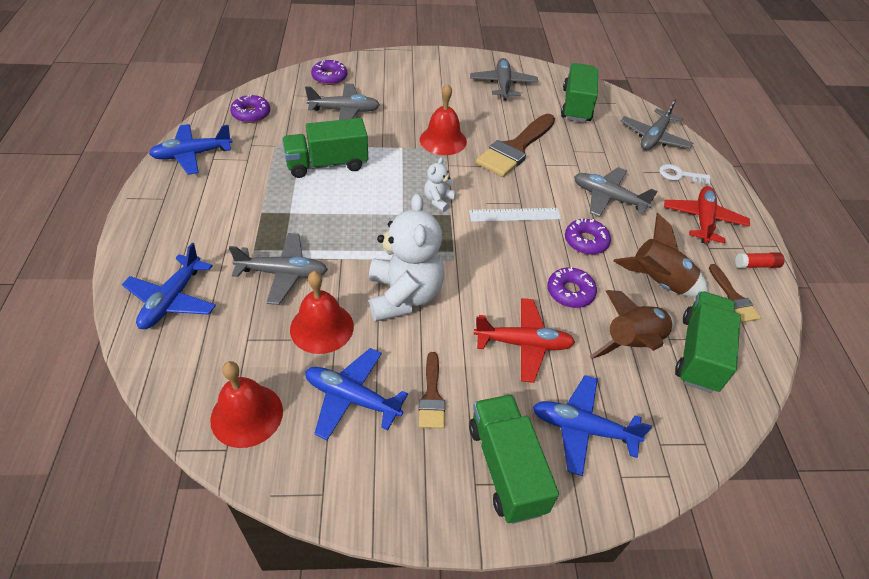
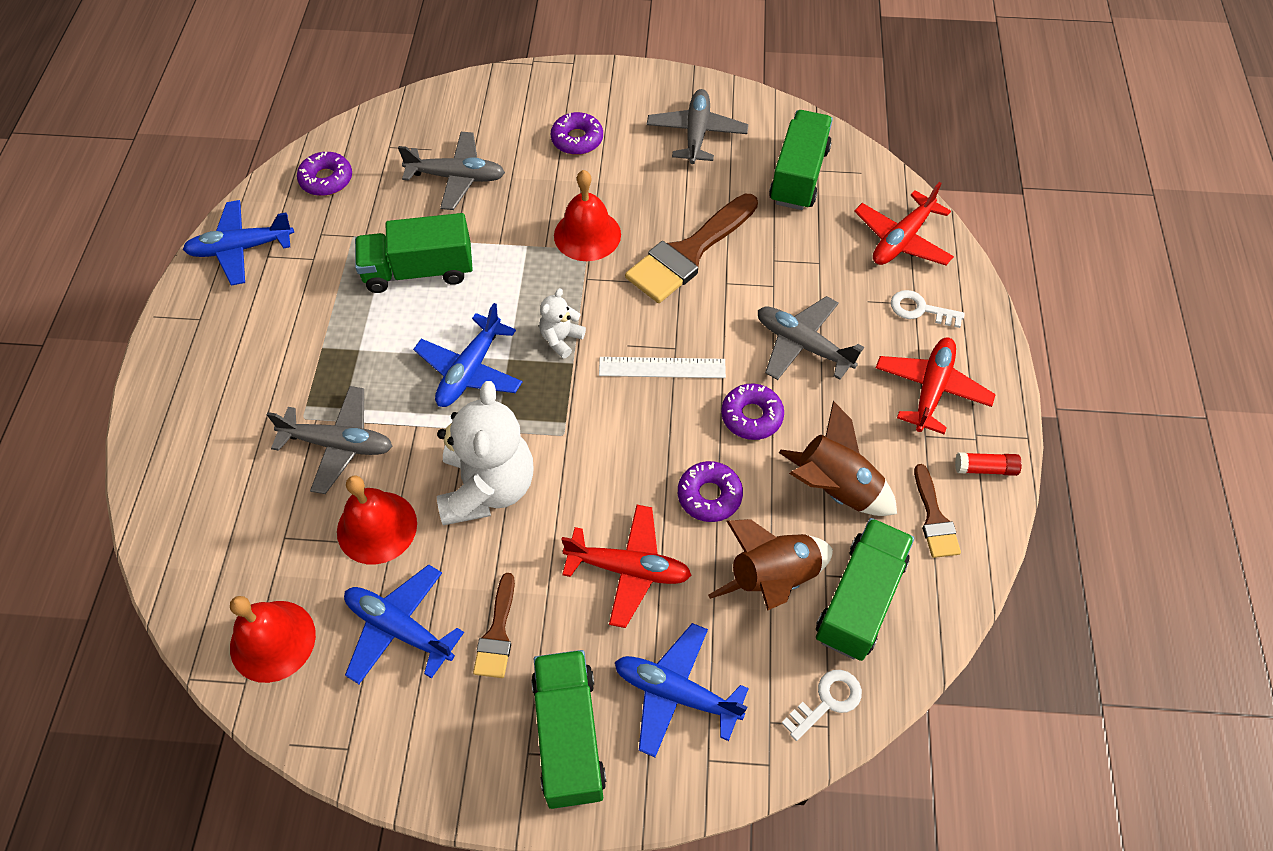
camera: 10 degrees right, 10 degrees up
blue plane [122,243,216,329] -> blue plane moved to [413,303,522,407]
purple donut [311,60,347,85] -> purple donut moved to [551,112,603,155]
grey plane [621,99,693,150] -> red plane [854,182,954,265]
none -> white key [782,670,862,741]

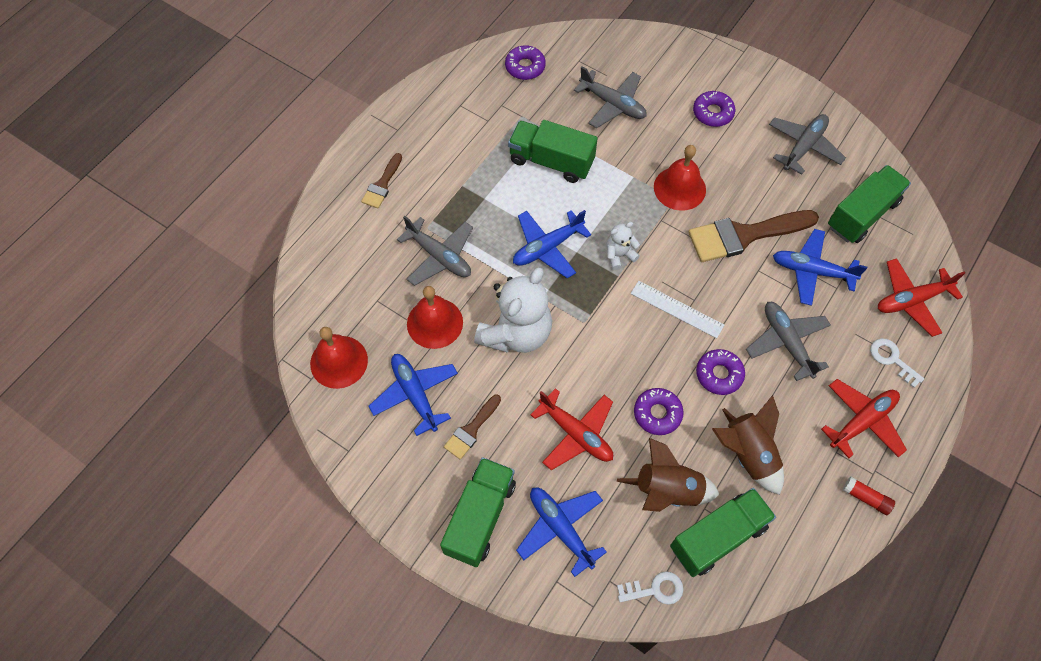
camera: 30 degrees right, 5 degrees up
blue plane [183,200,294,285] -> blue plane moved to [773,229,867,306]
brown brush [914,464,961,558] -> brown brush moved to [361,153,402,209]

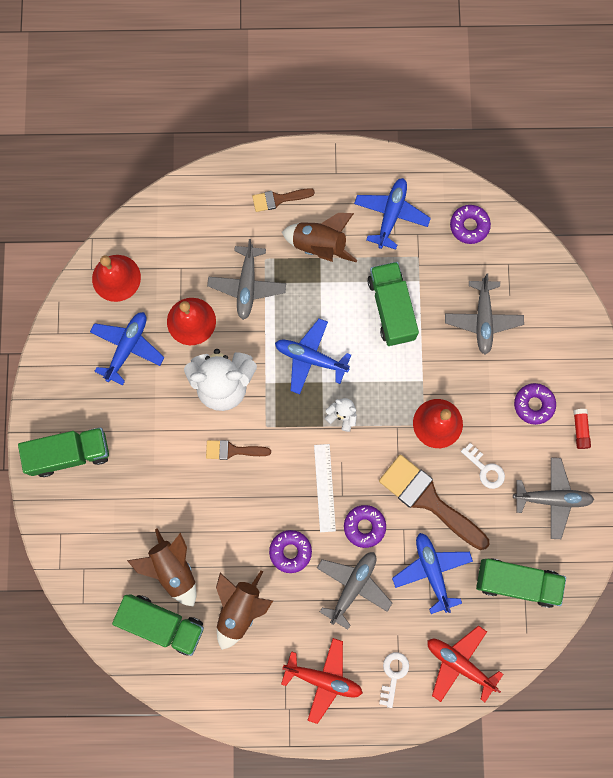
camera: 55 degrees right, 15 degrees up
brown brush [444,395,501,460] -> brown brush moved to [206,440,271,460]
blue plane [516,488,607,577] -> blue plane moved to [354,178,431,250]
red plane [531,388,613,470] -> none
white key [617,571,684,605] -> white key moved to [461,443,505,489]
purple donut [634,388,684,435] -> purple donut moved to [344,505,386,548]
red glue stick [843,477,895,515] -> red glue stick moved to [573,409,591,449]
none -> brown rocket [282,213,357,262]

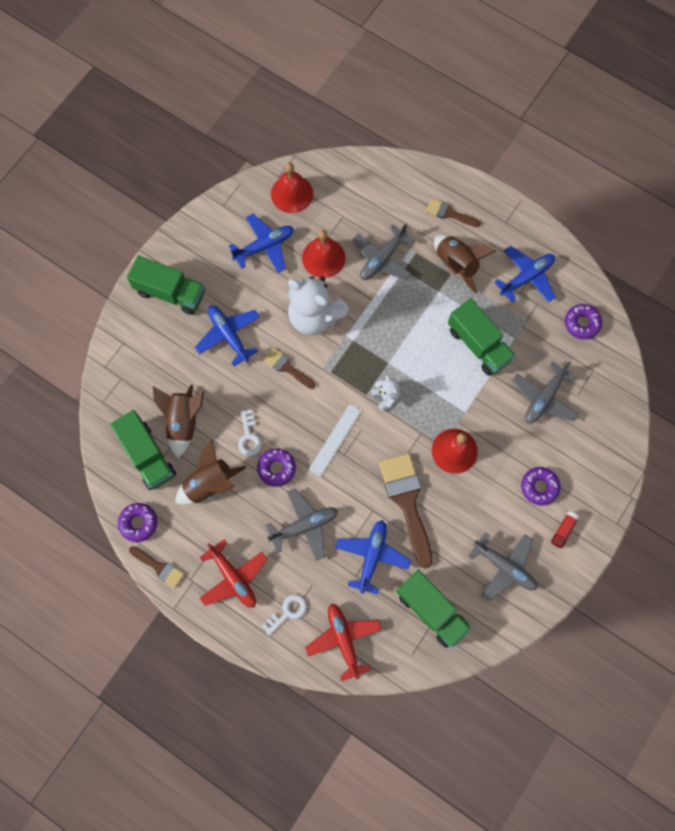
camera: 35 degrees right, 5 degrees down
blue plane [275,319,351,394] -> blue plane moved to [195,306,260,366]
purple donut [344,505,386,548] -> purple donut moved to [118,503,157,542]
green truck [368,262,419,346] -> green truck turned 120 degrees clockwise [448,298,516,376]
white key [461,443,505,489] -> white key moved to [238,410,261,456]
none -> brown brush [129,546,184,588]

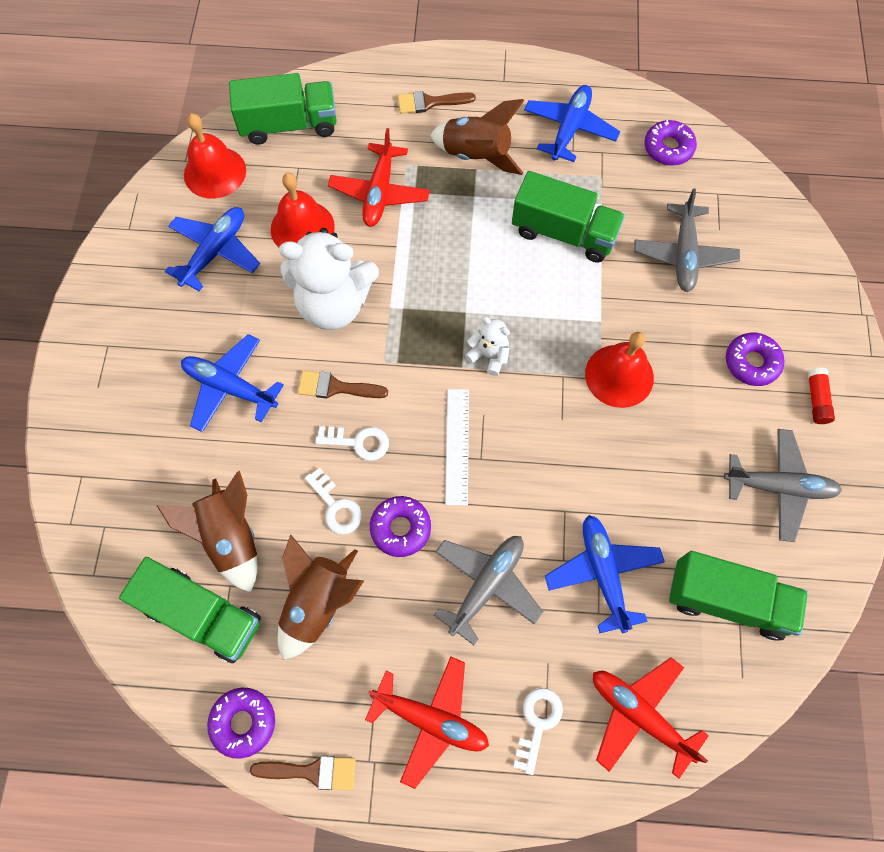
camera: 30 degrees left, 5 degrees down
green truck [127,255,205,315] -> green truck moved to [229,73,337,145]
grey plane [353,223,414,281] -> red plane [328,128,430,227]
brown brush [379,453,433,568] -> none
none -> white key [315,426,389,461]

